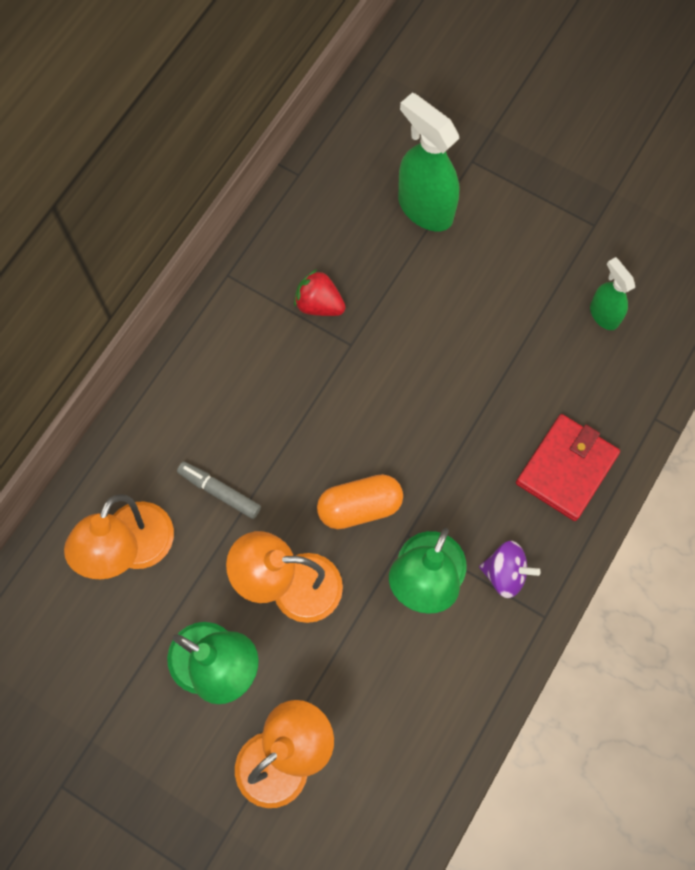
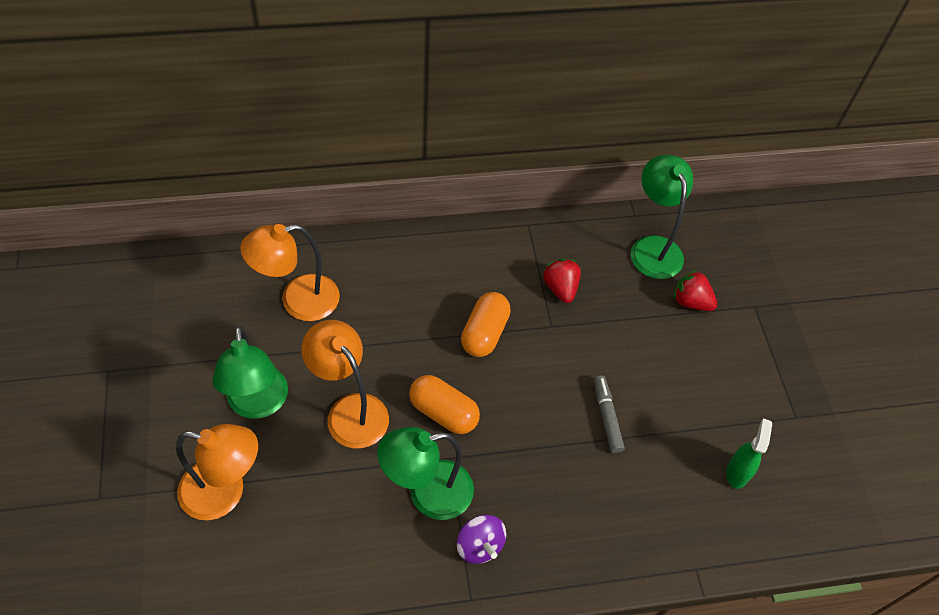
camera: 45 degrees right, 15 degrees down
grey marker [177,461,261,519] -> grey marker moved to [594,376,625,453]
green spray bottle [398,93,459,231] -> red strawberry [673,270,717,311]
red wallet [516,414,620,521] -> none
none -> orange capsule [461,292,511,357]
none -> green lamp [631,155,693,279]

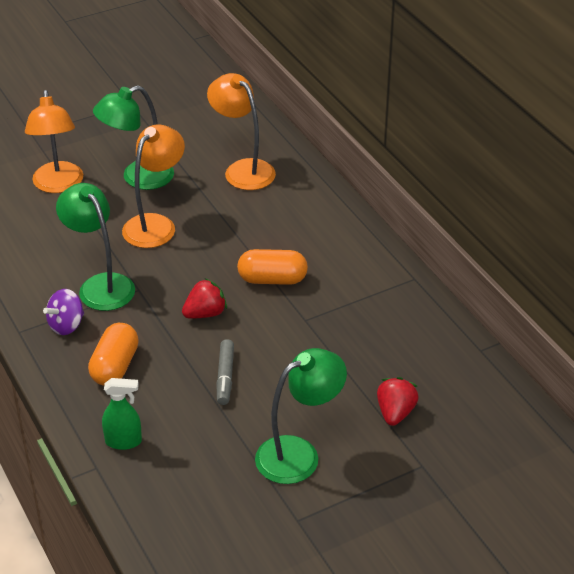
camera: 75 degrees right, 15 degrees down
orange capsule [409,375,480,434] -> orange capsule moved to [88,323,139,386]
red strawberry [543,259,581,303] -> red strawberry moved to [182,278,227,319]
grey marker [594,376,625,453] -> grey marker turned 120 degrees clockwise [216,339,234,405]
green lamp [631,155,693,279] -> green lamp moved to [255,348,347,484]
green spray bottle [726,418,772,489] -> green spray bottle moved to [102,378,142,450]

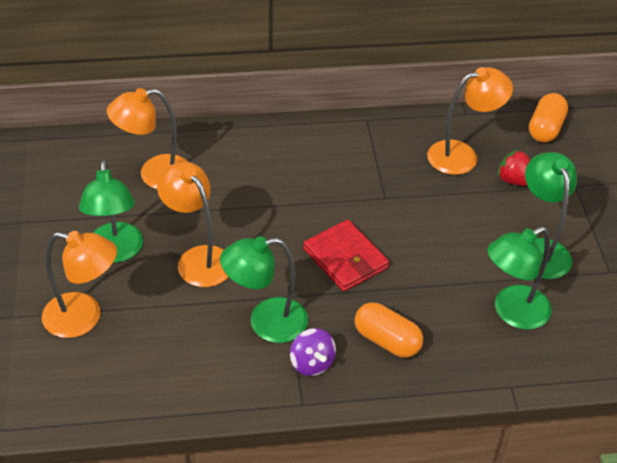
camera: 70 degrees left, 5 degrees up
green spray bottle [102,378,142,450] -> none
red strawberry [182,278,227,319] -> red wallet [303,220,389,292]
grey marker [216,339,234,405] -> none
orange capsule [237,249,308,285] -> orange capsule moved to [529,93,568,143]
none -> orange lamp [427,67,513,175]
none -> green lamp [487,226,552,330]

